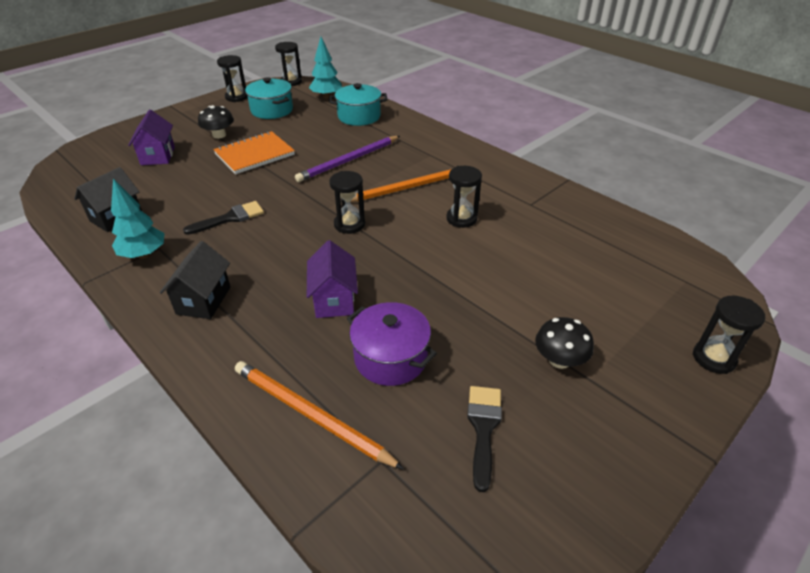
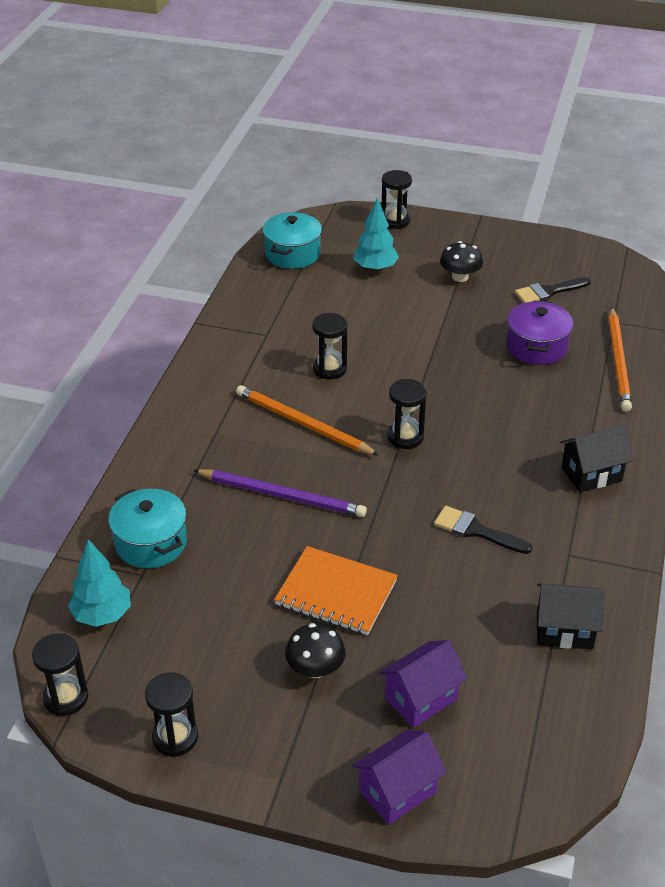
camera: 120 degrees left, 0 degrees up
turquoise tree [111,179,165,259] -> turquoise tree moved to [353,198,399,272]
turquoise pot [245,77,293,119] -> turquoise pot moved to [262,212,322,269]
purple house [307,240,358,318] -> purple house moved to [352,730,446,825]

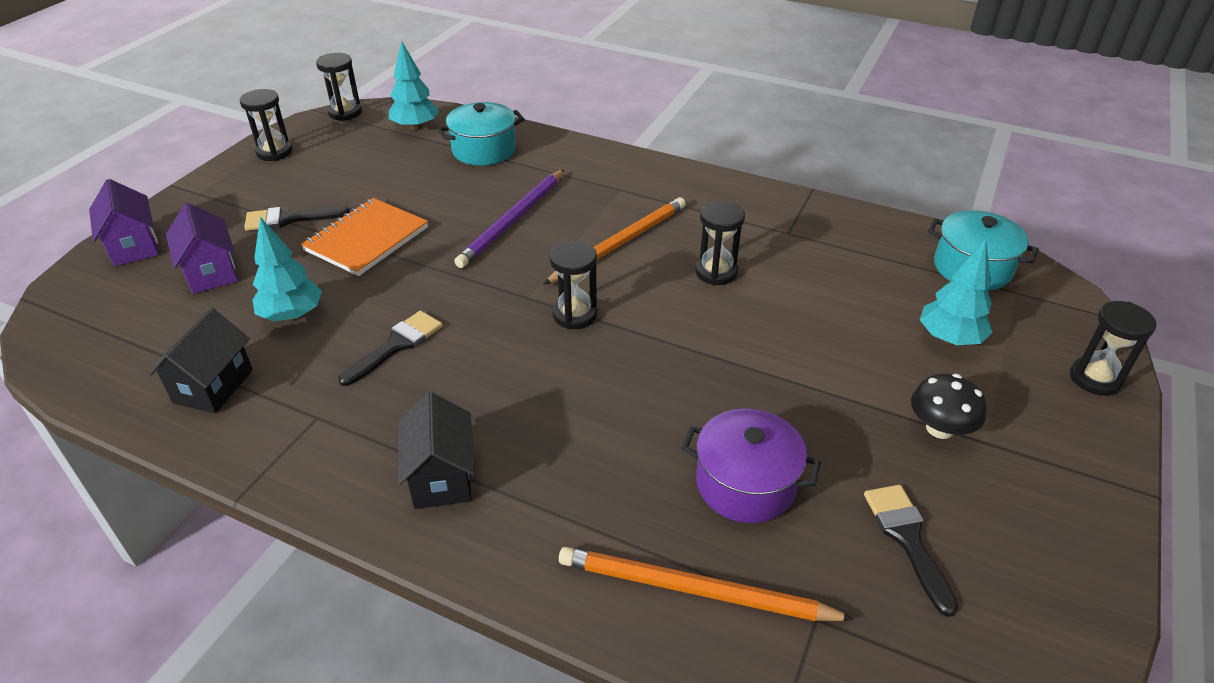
camera: 100 degrees right, 0 degrees up
black mushroom [285,623,346,678] -> black brush [244,206,349,231]
none -> turquoise tree [253,217,322,322]

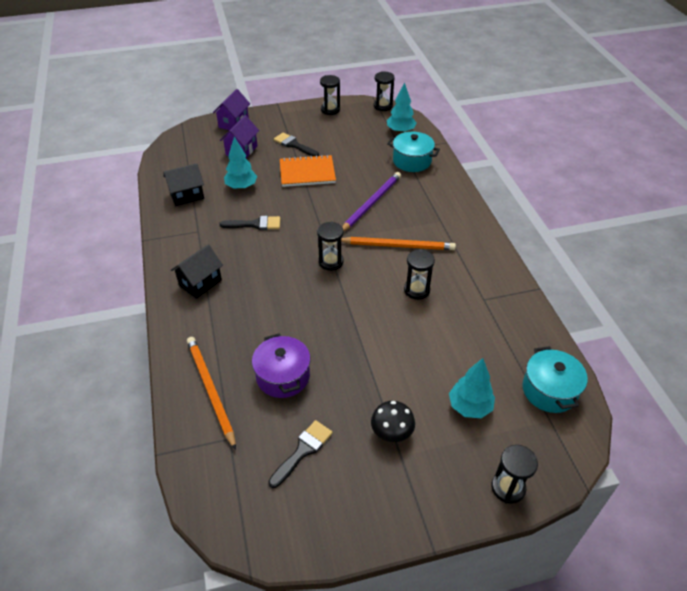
camera: 50 degrees right, 5 degrees up
purple pencil [454,169,564,268] -> purple pencil turned 135 degrees clockwise [342,172,401,231]

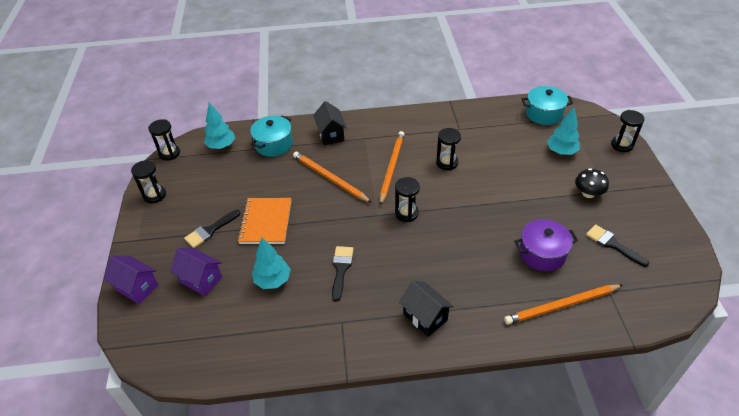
camera: 80 degrees left, 0 degrees up
black house [163,163,204,206] -> black house moved to [313,101,347,145]
purple pencil [342,172,401,231] -> orange pencil [293,152,372,203]

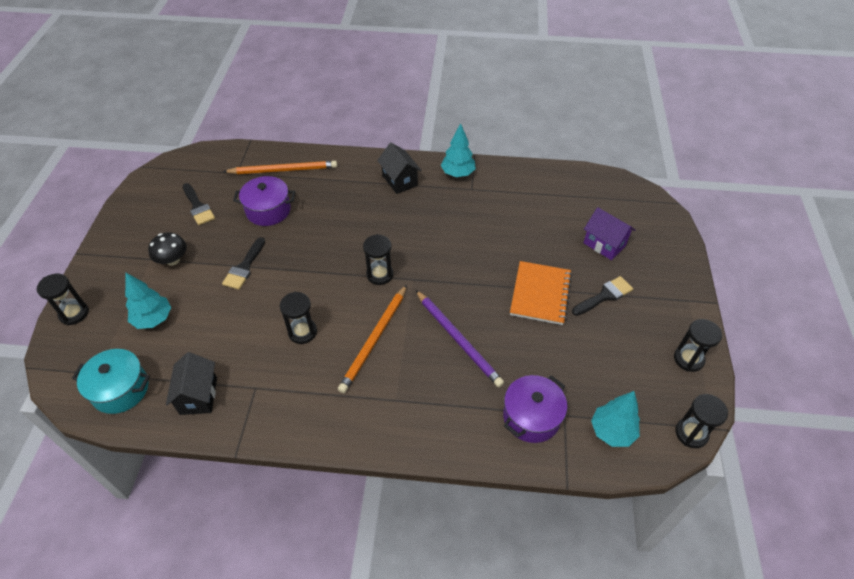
camera: 170 degrees left, 5 degrees up
purple house [104,255,159,304] -> none
turquoise pot [250,116,293,157] -> purple pot [503,375,567,443]
turquoise tree [252,238,291,289] -> turquoise tree moved to [441,123,476,177]
orange pencil [293,152,372,203] -> purple pencil [416,290,504,387]
black house [313,101,347,145] -> black house moved to [166,352,217,415]
black brush [332,246,354,301] -> black brush moved to [222,237,265,290]

